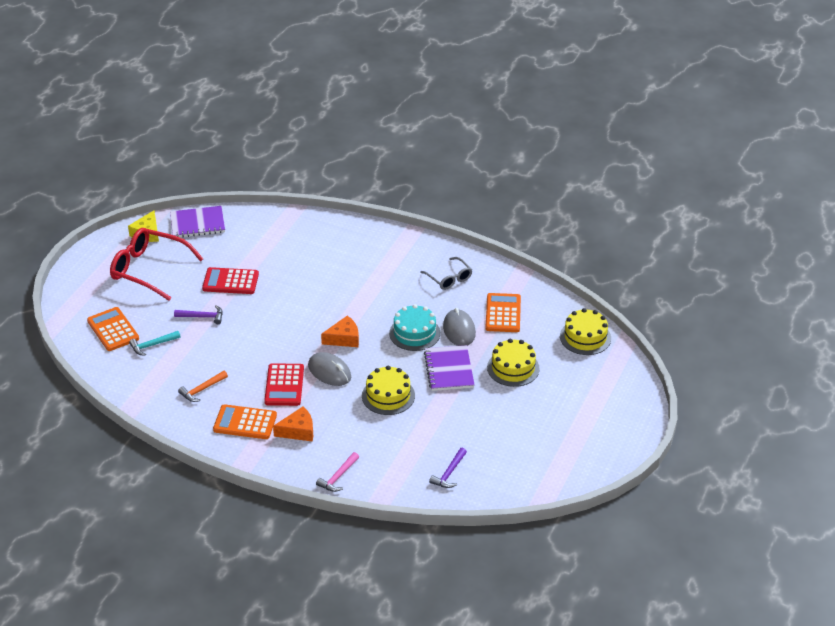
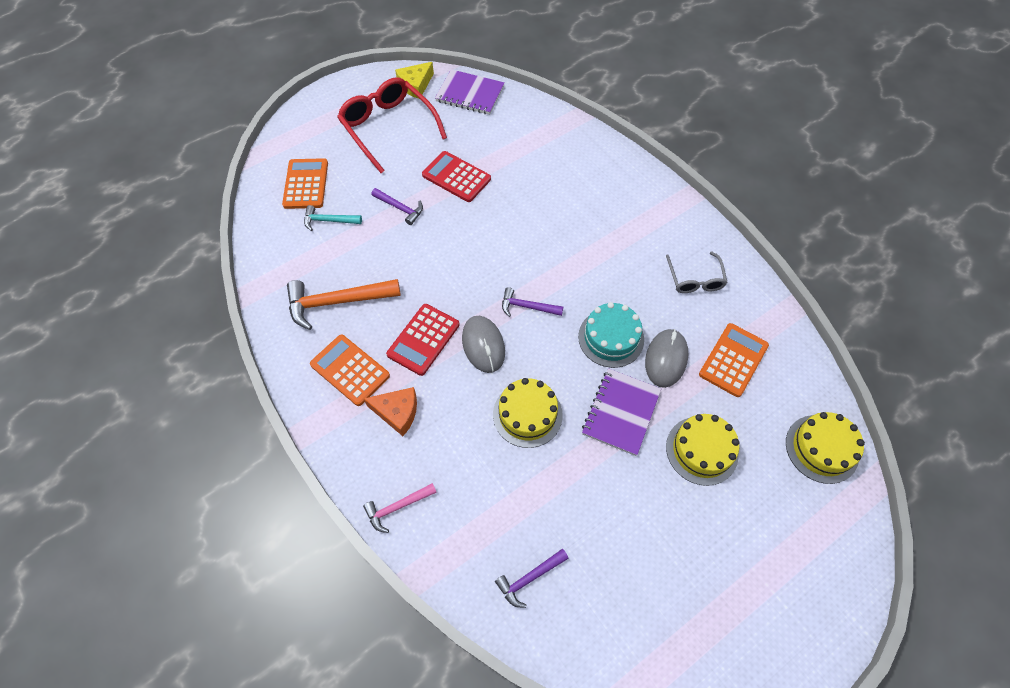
camera: 30 degrees right, 20 degrees up
orange hammer [178,371,228,402] -> orange hammer [287,279,401,330], size x1.80
orange cheese [321,316,359,347] -> purple hammer [502,287,563,317]

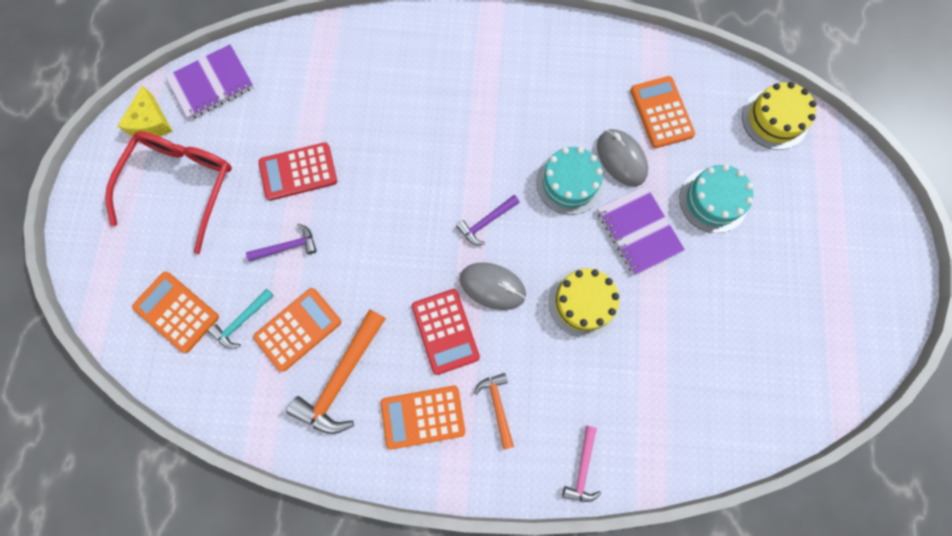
camera: 50 degrees left, 15 degrees up
red glasses [337,77,447,173] -> red glasses turned 105 degrees clockwise [105,131,232,254]
orange cheese [364,387,417,436] -> orange hammer [474,373,514,450]
purple hammer [495,549,569,608] -> none
grey glasses [666,251,728,293] -> none
yellow cake [666,414,739,486] -> turquoise cake [679,164,754,233]
none -> orange calculator [253,288,341,372]

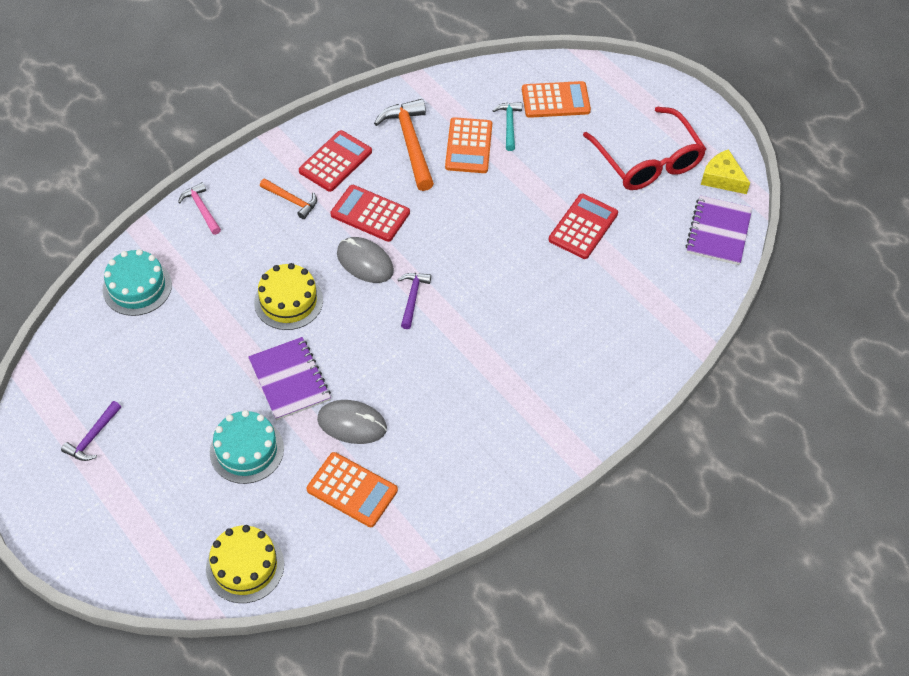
camera: 135 degrees right, 20 degrees down
purple hammer [246,224,317,262] -> purple hammer moved to [61,401,121,461]
orange calculator [381,386,465,450] -> red calculator [299,130,372,192]
grey mouse [460,262,526,310] -> grey mouse turned 60 degrees clockwise [337,237,394,283]
turquoise cake [536,147,604,215] -> turquoise cake moved to [103,249,172,316]
purple notebook [597,185,685,275] -> purple notebook turned 45 degrees clockwise [248,337,331,421]

